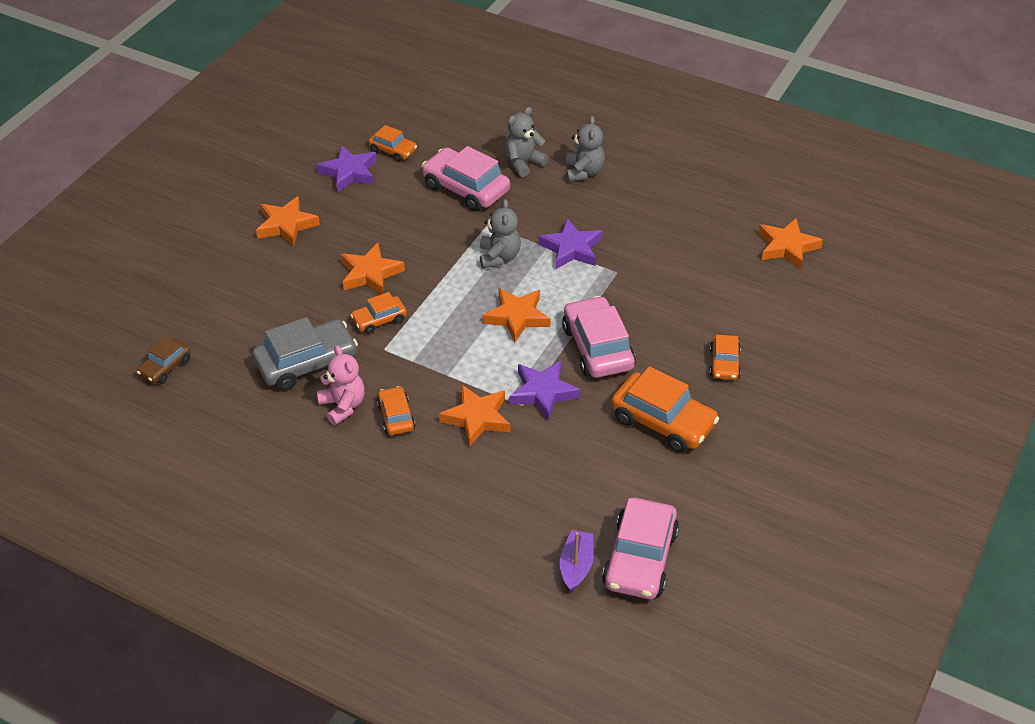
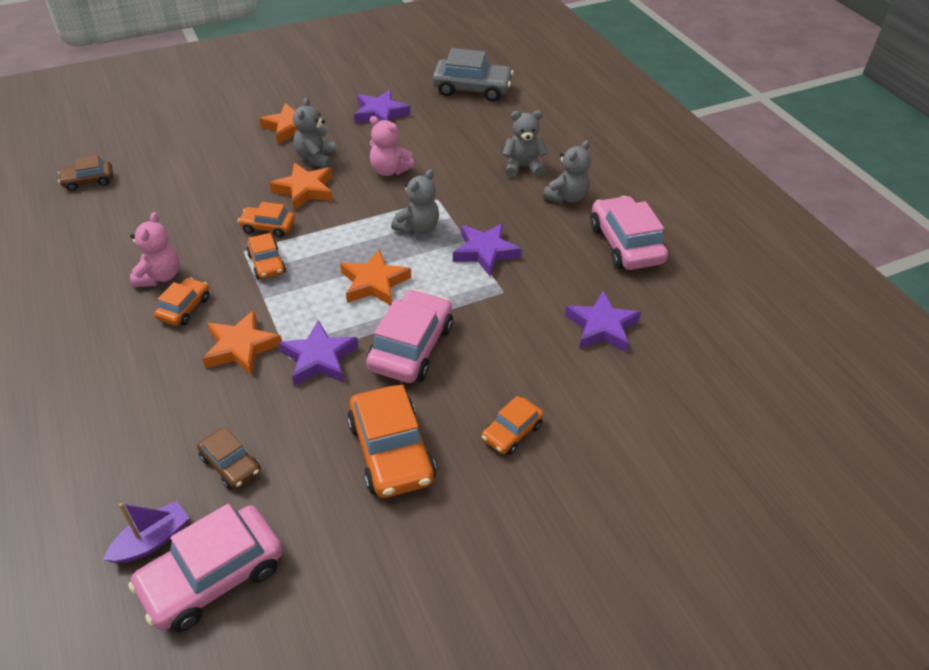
camera: 35 degrees right, 0 degrees up
grey car [252,317,358,391] -> grey car moved to [432,48,514,102]
orange car [368,125,417,162] -> orange car moved to [246,233,286,279]
pink car [422,146,510,211] -> pink car moved to [590,196,668,270]
orange star [758,218,823,269] -> none
none -> brown car [197,427,260,490]
none -> grey teddy bear [293,98,336,168]
none -> pink teddy bear [370,116,414,176]
none -> purple star [565,291,641,353]

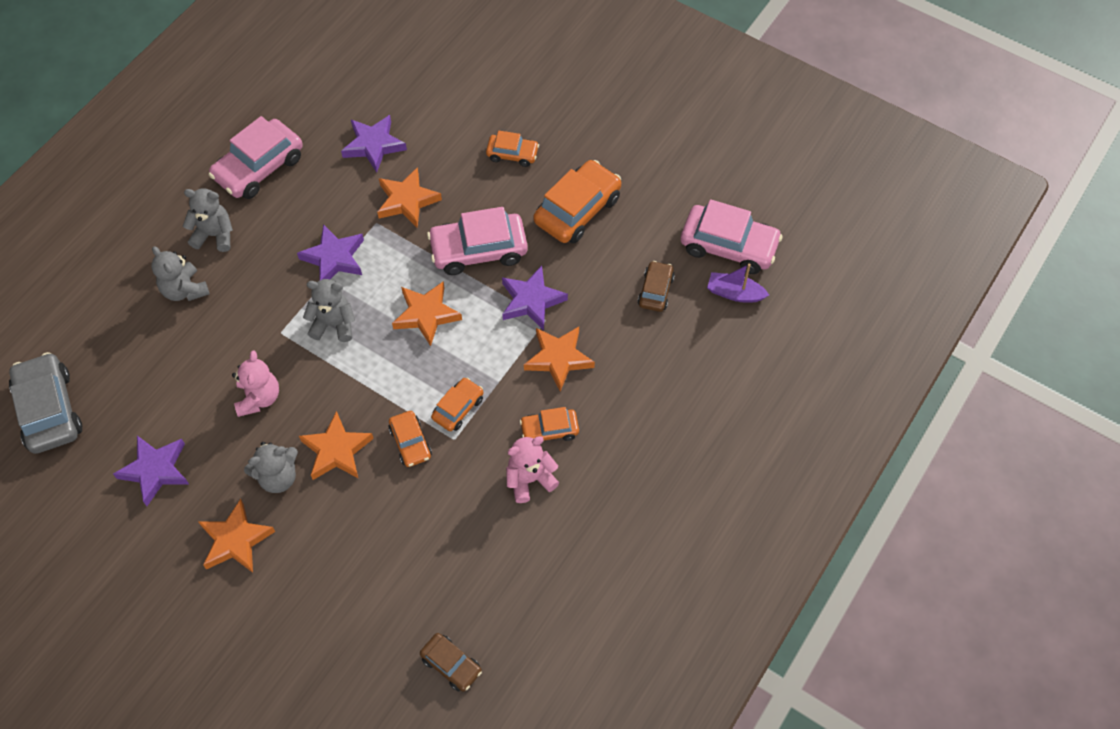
camera: 120 degrees left, 15 degrees up
none -> orange star [377,167,442,228]

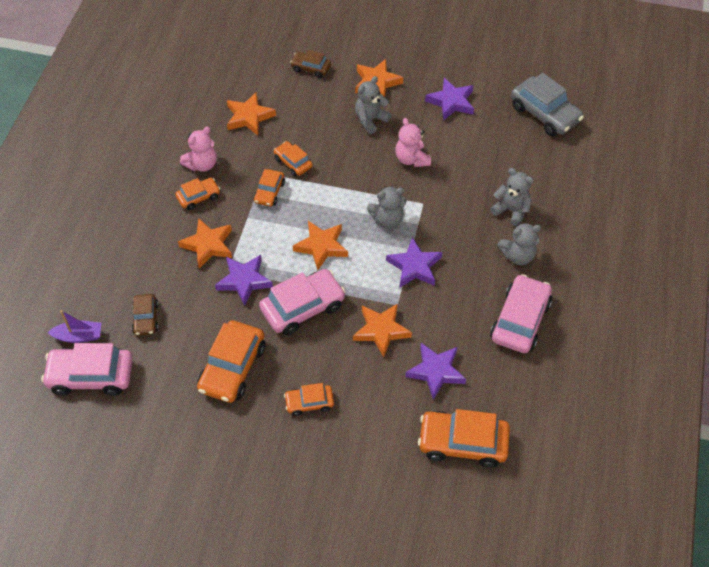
camera: 160 degrees right, 5 degrees down
orange star [299,411,374,480] -> orange star moved to [227,92,276,135]
brown car [420,633,482,692] -> brown car moved to [290,50,331,78]
none -> orange car [418,409,510,468]

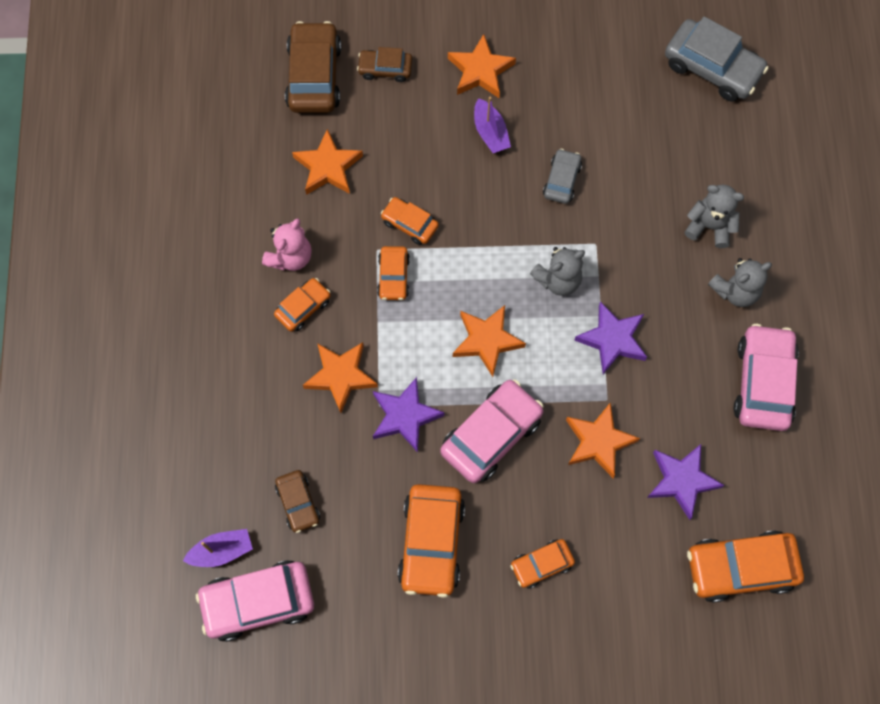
camera: 15 degrees left, 15 degrees up
grey teddy bear [355,76,392,134] -> purple boat [474,97,511,153]
pink teddy bear [395,118,431,167] -> grey car [543,149,582,204]
purple star [425,78,474,121] -> none
none -> brown car [285,21,341,113]

